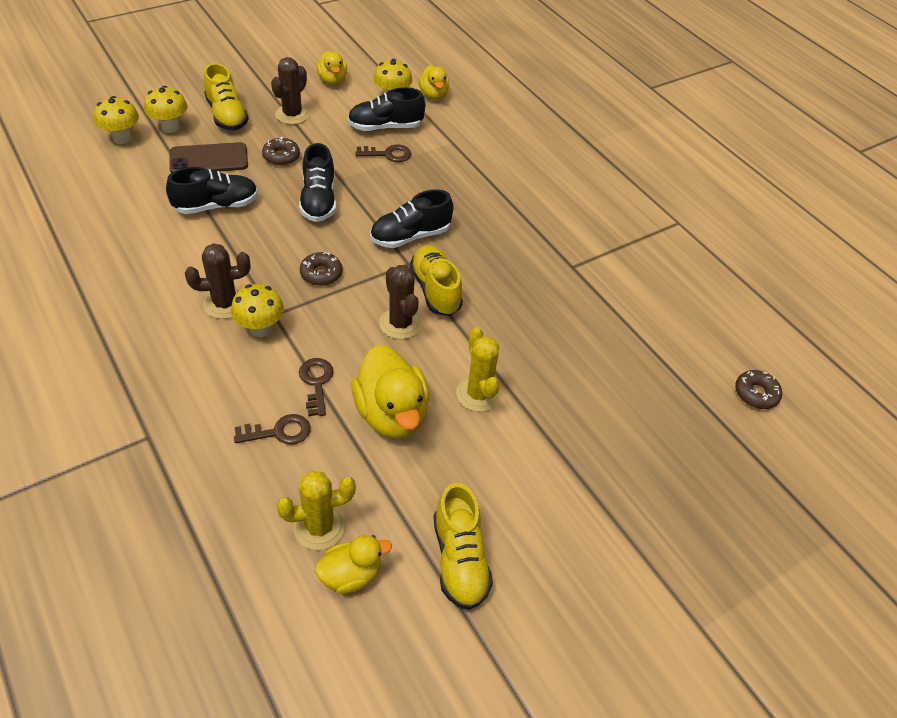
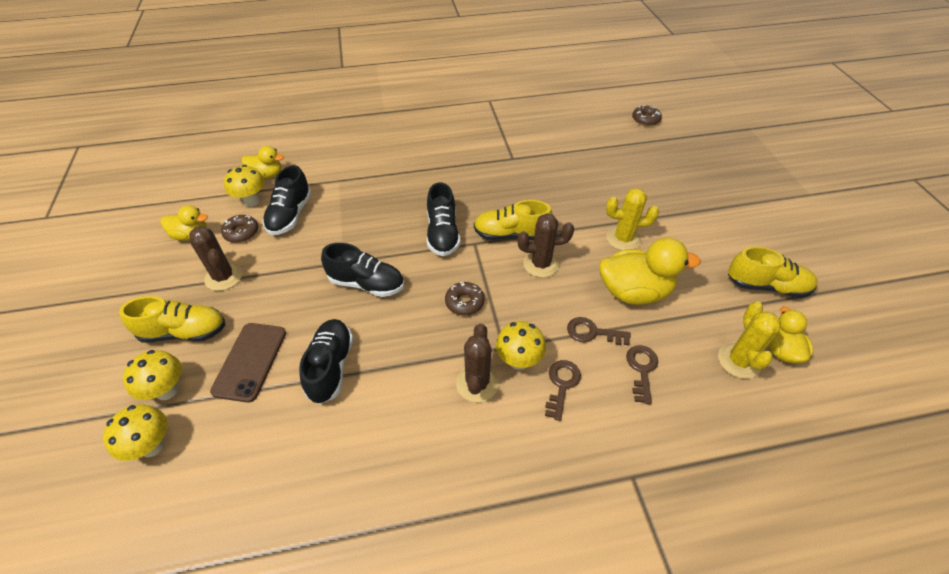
camera: 65 degrees left, 0 degrees up
brown donut [262,137,300,166] -> brown donut moved to [221,215,258,243]
brown key [355,144,411,162] -> brown key moved to [545,360,581,421]

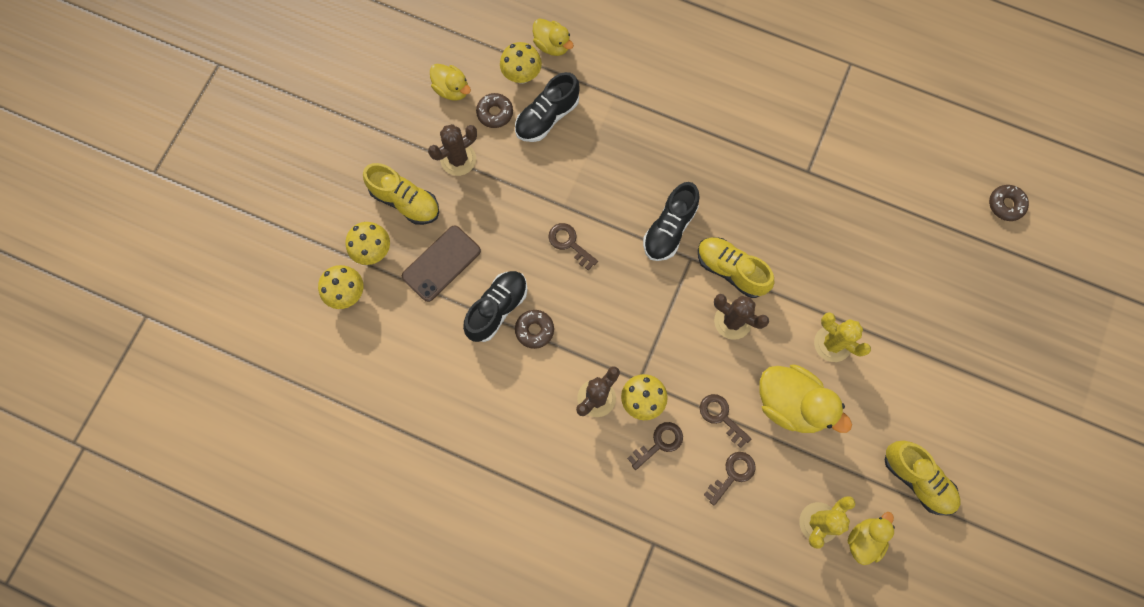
camera: 35 degrees right, 25 degrees up
brown cactus [189,226,242,291] -> brown cactus turned 60 degrees clockwise [428,124,477,176]
black shoe [321,243,404,297] -> brown key [548,223,598,271]
brown donut [445,282,485,315] -> brown donut moved to [515,310,554,349]

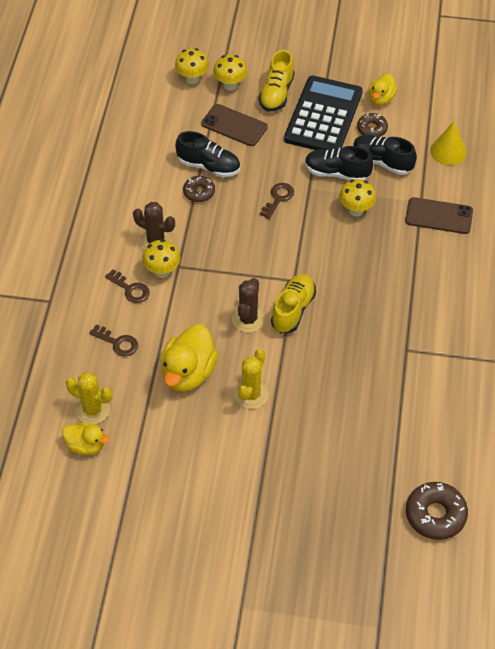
camera: 75 degrees right, 20 degrees down
brown cactus [428,124,477,176] -> black calculator [284,76,363,150]
yellow mushroom [500,42,542,84] -> yellow mushroom moved to [339,179,376,217]
yellow duck [533,18,574,56] -> yellow cone [430,122,467,165]
black shoe [643,182,699,261] -> black shoe moved to [305,146,373,181]
brown key [700,394,751,448] -> none
yellow shoe [884,440,960,515] -> none
brown donut [989,185,1029,221] -> brown donut [406,482,468,540], size x1.63
none -> brown phone [405,197,473,234]

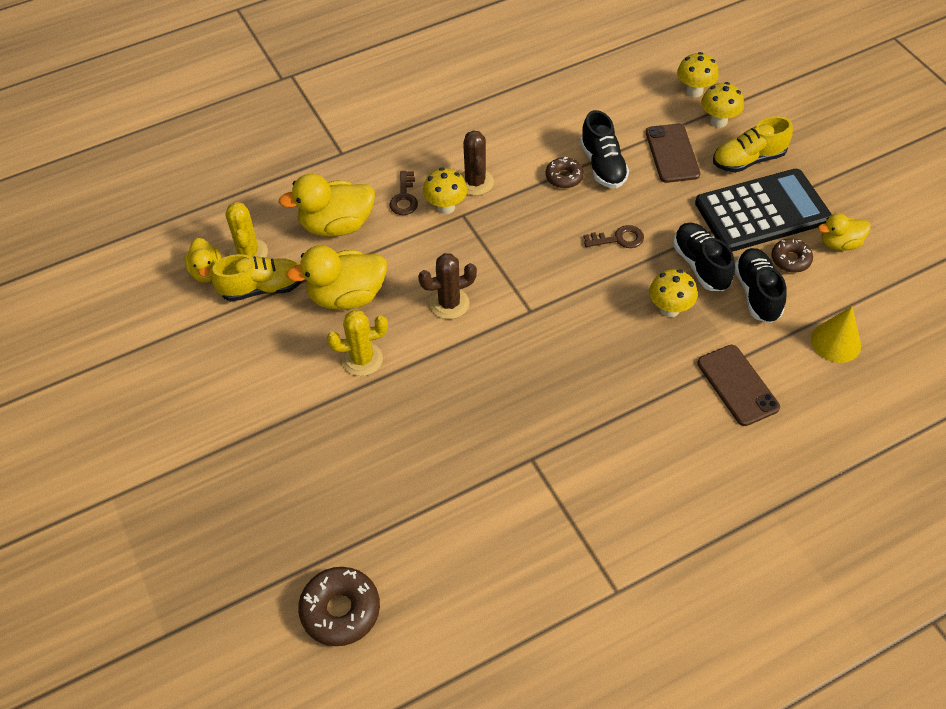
camera: 55 degrees right, 0 degrees up
brown key [89,325,138,357] -> yellow duck [279,174,375,237]
yellow shoe [271,274,316,333] -> yellow shoe moved to [211,254,302,301]

